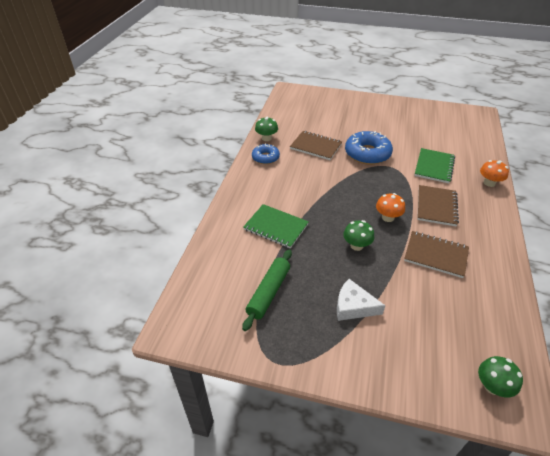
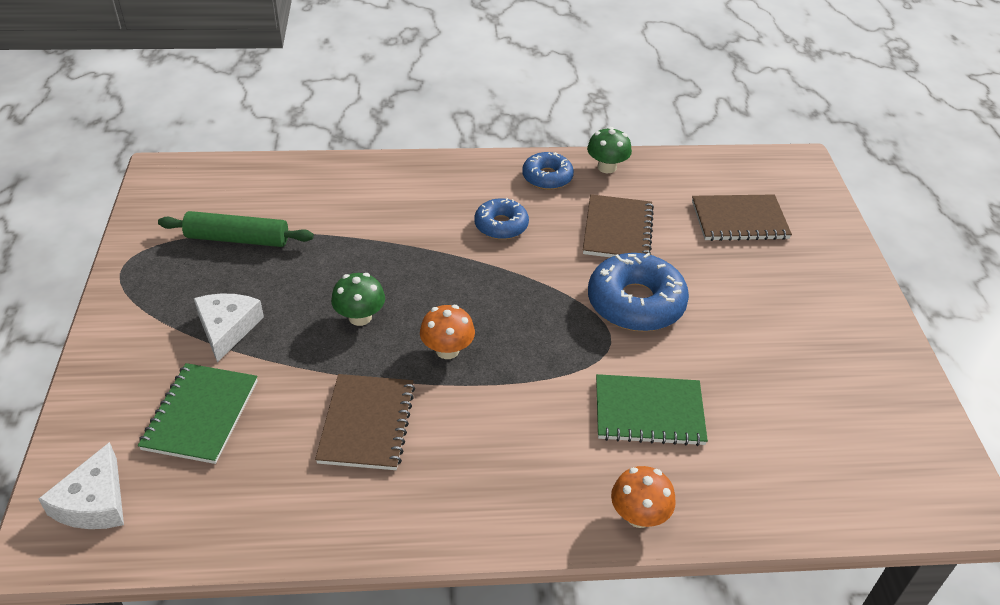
camera: 70 degrees right, 0 degrees up
green notebook [243,204,309,249] -> green notebook moved to [138,363,258,464]
brown notebook [417,185,459,226] -> brown notebook moved to [692,194,792,241]
green mushroom [478,356,523,397] -> white cheese [38,442,124,529]
none -> blue donut [474,198,529,240]

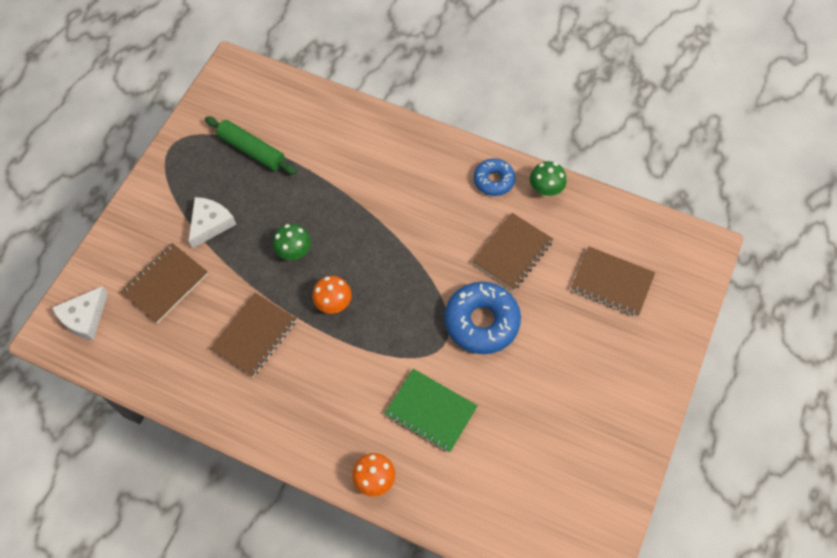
camera: 30 degrees right, 20 degrees up
green notebook [138,363,258,464] -> brown notebook [120,243,208,323]
blue donut [474,198,529,240] -> none

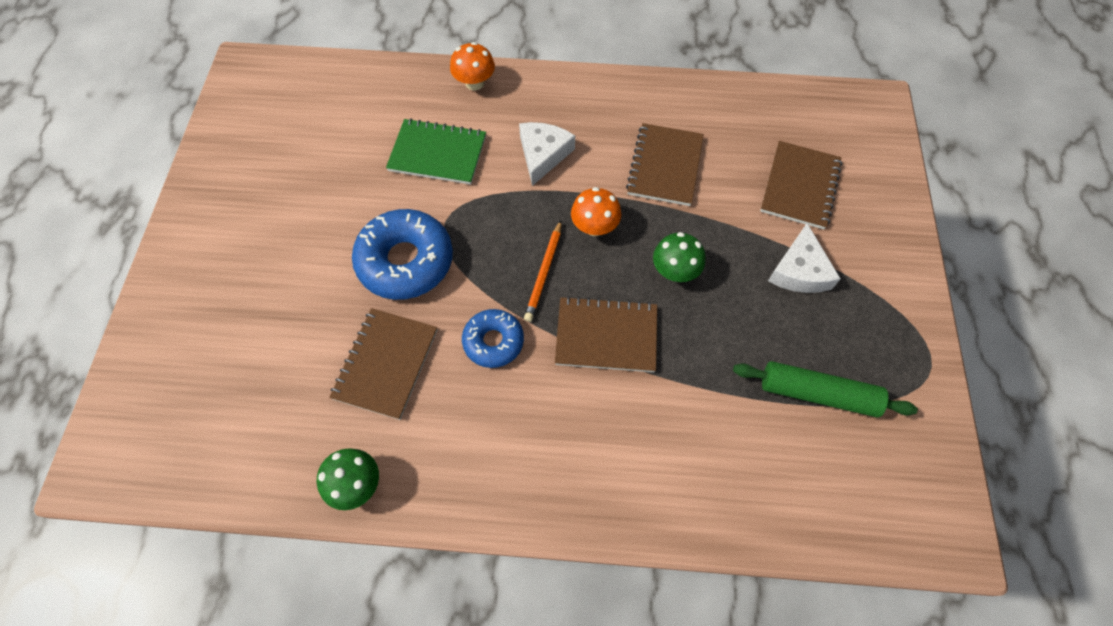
camera: 160 degrees right, 0 degrees up
white cheese [52,286,108,340] -> white cheese moved to [519,122,575,186]
blue donut [474,158,515,196] -> blue donut moved to [462,309,524,368]
brown notebook [571,247,655,317] -> brown notebook moved to [555,296,657,372]
none -> orange pencil [524,220,562,322]

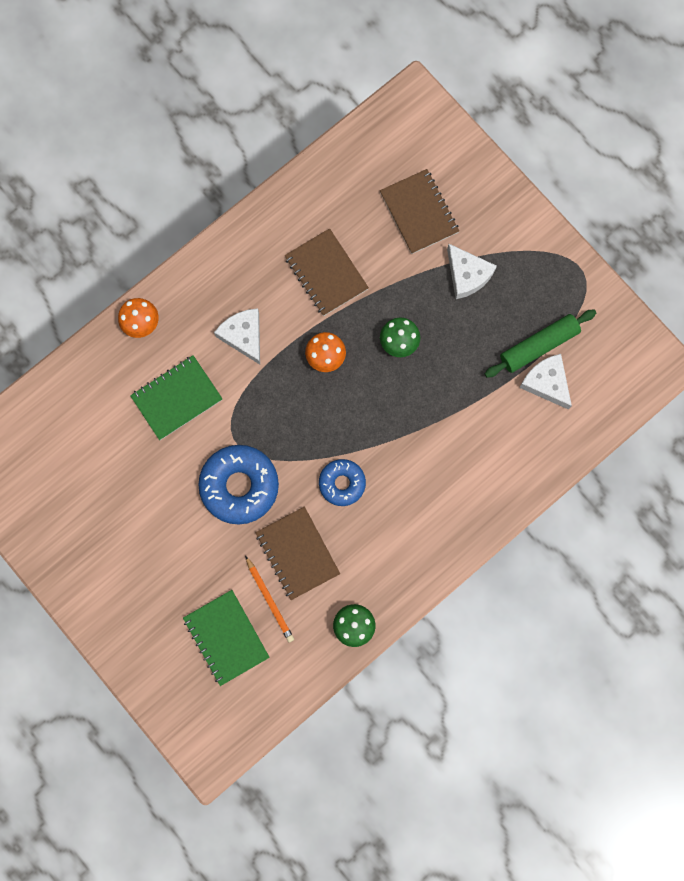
camera: 45 degrees left, 15 degrees up
orange pencil [524,220,562,322] -> orange pencil moved to [245,556,294,642]
brown notebook [555,296,657,372] -> none
none -> green notebook [183,590,270,686]
none -> white cheese [519,354,572,410]

